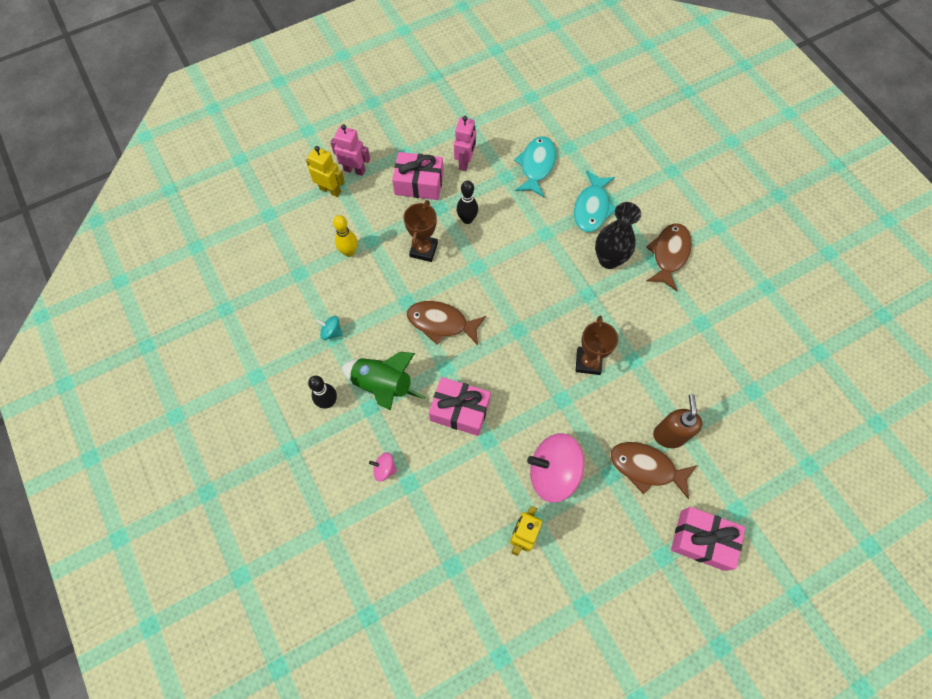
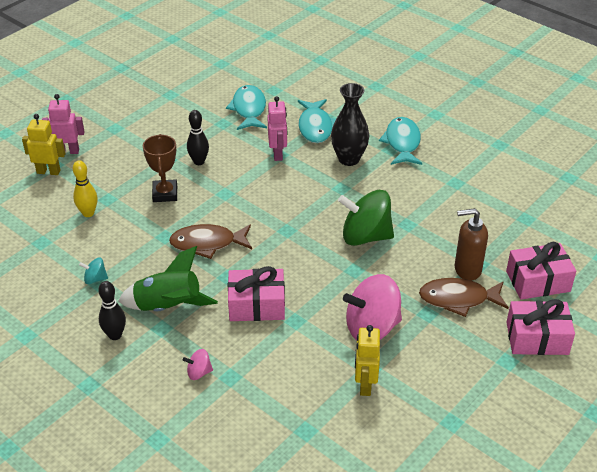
camera: 20 degrees left, 25 degrees down
pink gift [392,152,444,200] -> pink gift moved to [506,242,576,300]
pink robot [454,116,476,171] -> pink robot moved to [267,96,287,161]
brown trophy [576,315,618,375] -> green spinning top [338,190,394,246]
brown fish [646,223,692,291] -> turquoise fish [379,117,422,165]
brown soap dispenser [653,394,702,448] -> brown soap dispenser turned 75 degrees counterclockwise [455,208,488,281]

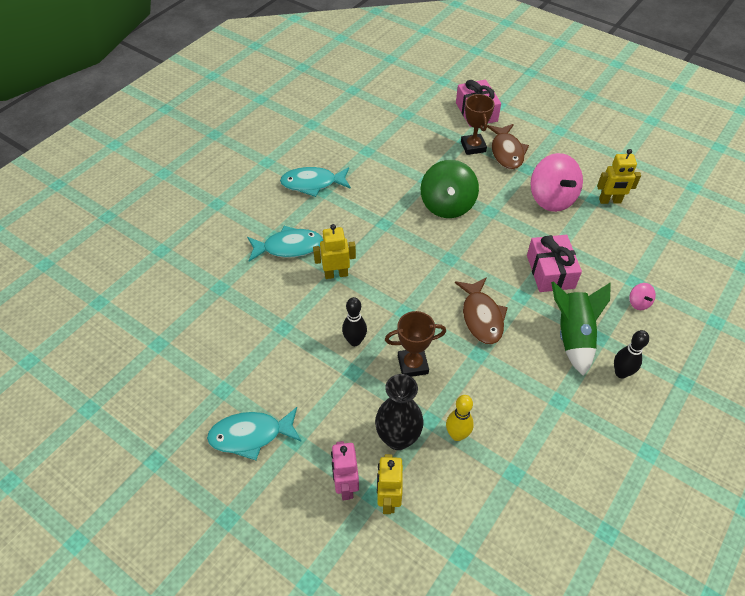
camera: 95 degrees left, 10 degrees up
turquoise spinning top [79,257,108,284] -> none
turquoise fish [226,85,267,130] -> turquoise fish moved to [207,407,302,460]
pink robot [267,96,287,161] -> yellow robot [313,224,356,279]
black vase [331,83,369,166] -> black vase moved to [375,374,424,450]
brown soap dispenser [455,208,488,281] -> brown trophy [461,94,495,155]
pink gift [506,299,575,355] -> none

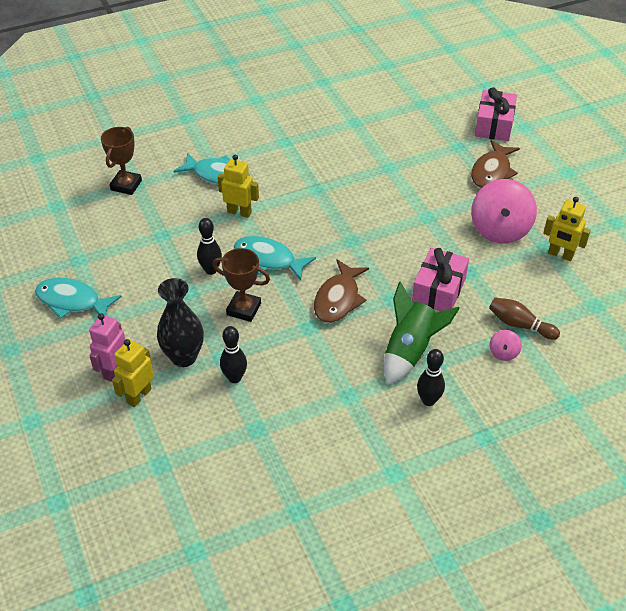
camera: 30 degrees right, 5 degrees down
turquoise fish [280,167,351,197] -> turquoise fish moved to [234,236,316,281]
green spinning top [421,160,479,218] -> none
yellow bowling pin [446,395,474,441] -> black bowling pin [220,326,247,383]
brown trophy [461,94,495,155] -> brown trophy moved to [101,127,142,195]
none -> brown bowling pin [489,298,560,340]

